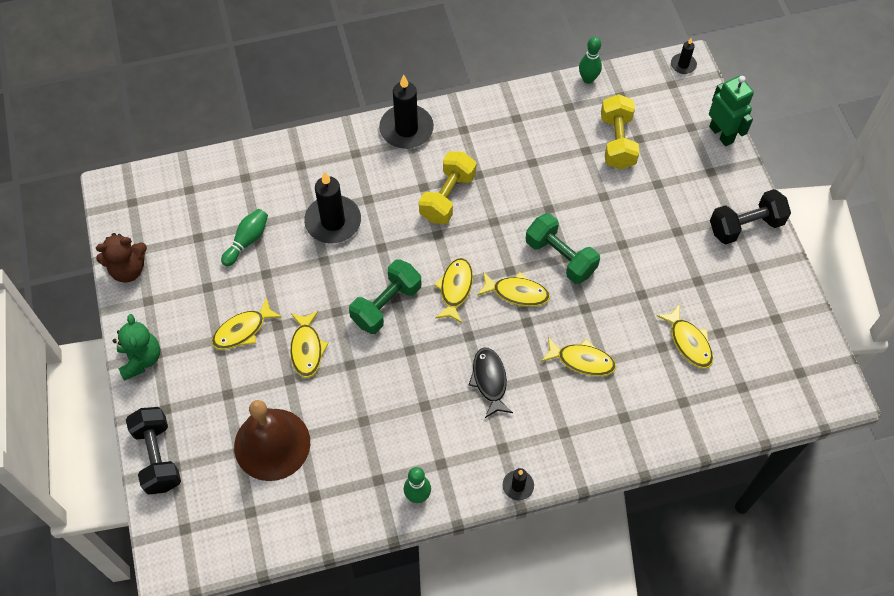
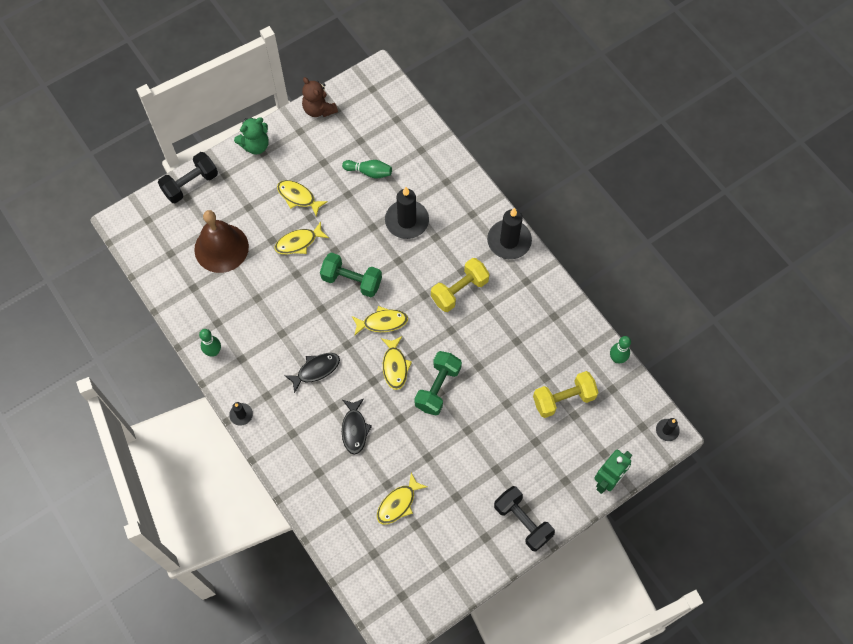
camera: 70 degrees right, 5 degrees up
yellow dumbbell [419,151,476,224] -> yellow dumbbell turned 45 degrees counterclockwise [431,258,490,312]
yellow fish [541,337,616,376] -> black fish [342,399,372,454]

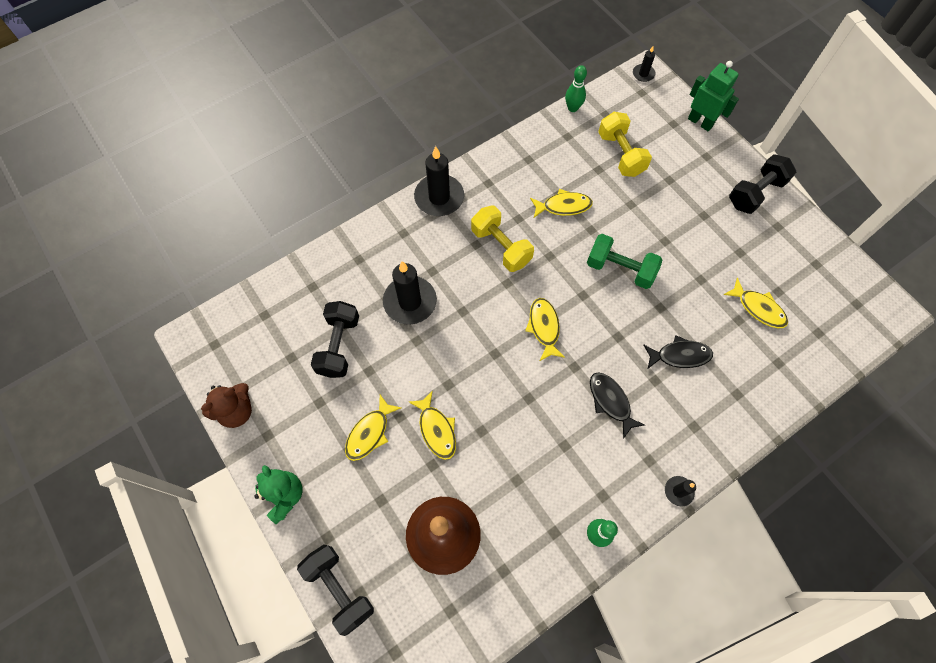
camera: 90 degrees left, 0 degrees up
green dumbbell [320,252,382,297] -> none
green bowling pin [342,160,392,178] -> black dumbbell [311,301,359,378]
yellow fish [381,336,412,390] -> yellow fish moved to [530,189,593,218]

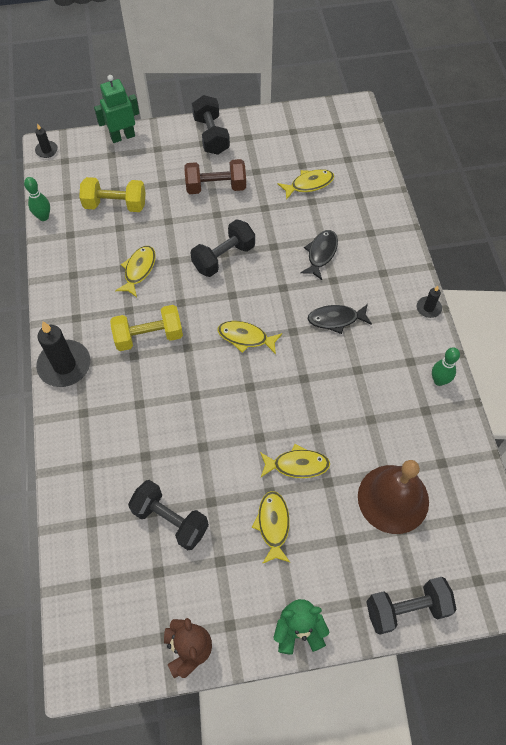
camera: 65 degrees left, 5 degrees down
yellow fish [345,395,401,461] -> yellow fish turned 150 degrees counterclockwise [252,491,291,564]
black candle [383,261,437,325] -> none
green dumbbell [587,234,662,289] -> black dumbbell [191,219,255,277]
none -> brown dumbbell [184,159,246,194]

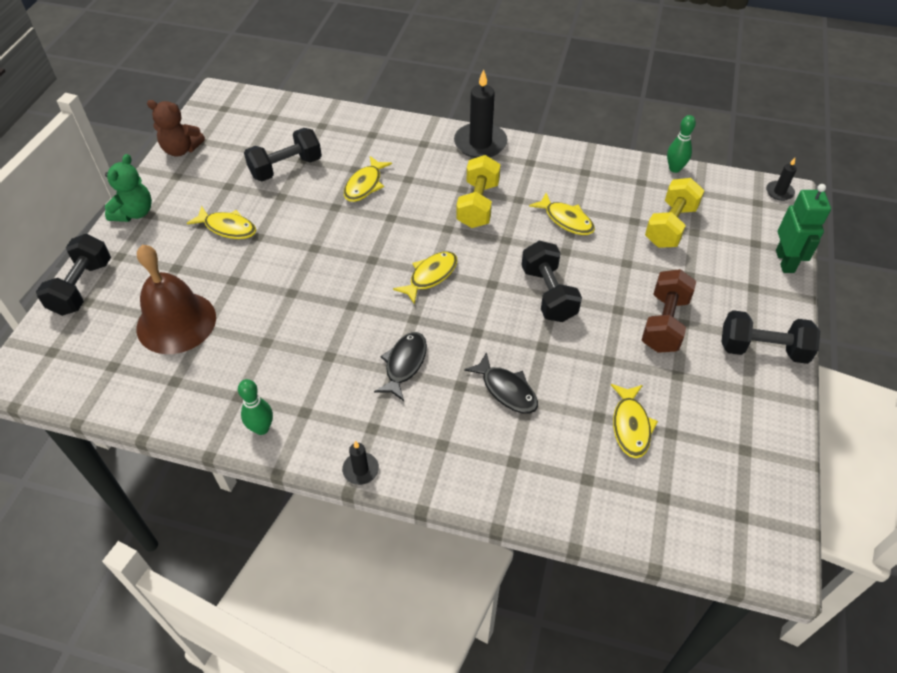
camera: 115 degrees right, 10 degrees down
yellow fish [260,444,330,478] -> yellow fish moved to [344,156,392,202]

